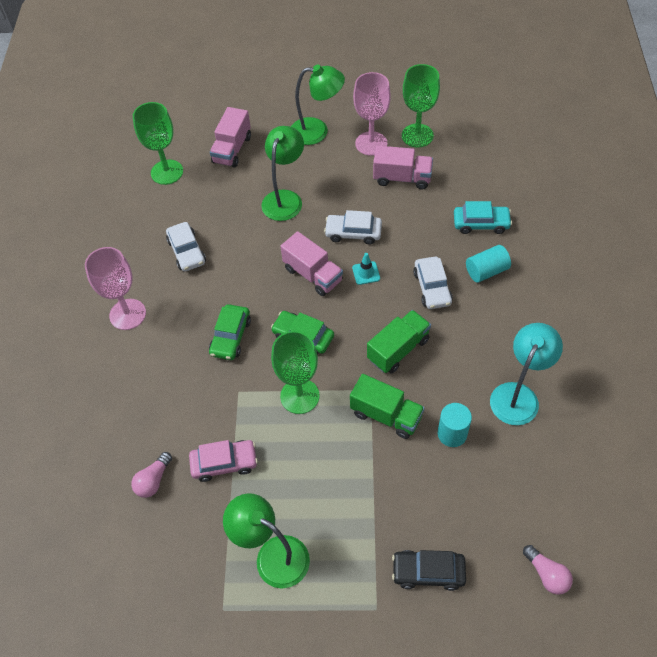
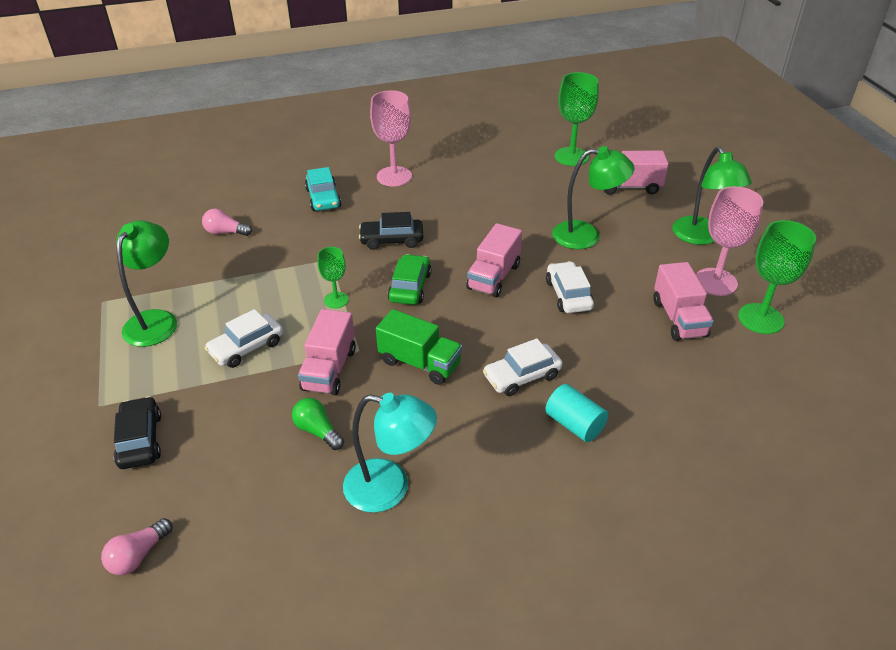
camera: 70 degrees right, 15 degrees down
white car [166,222,206,271] -> white car moved to [205,309,283,368]
pink car [189,440,258,482] -> none
green car [209,304,251,360] -> black car [359,212,423,250]
green goblet [271,331,320,414] -> green goblet [317,247,349,308], size x0.57
green truck [350,374,425,439] -> pink truck [298,309,356,395]
turquoise traffic cone [352,253,380,285] -> none
turquoise cylinder [438,403,472,447] -> green light bulb [292,398,344,450]
turquoise car [454,201,512,234] -> turquoise car moved to [305,167,341,211]

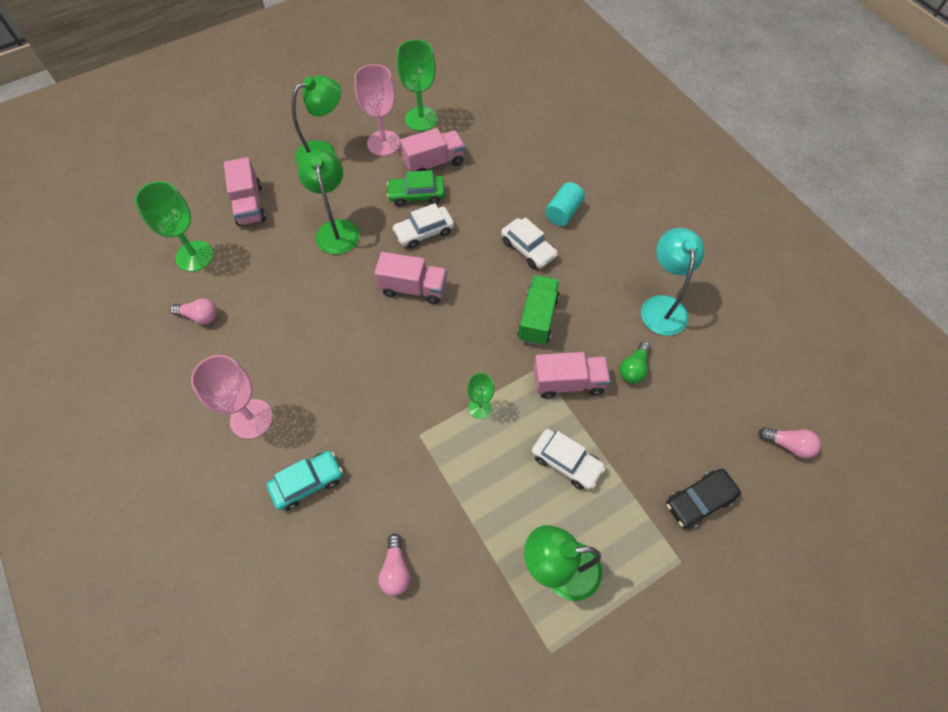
camera: 105 degrees left, 20 degrees up
black car [359,212,423,250] -> none
green car [388,254,432,305] -> green car moved to [387,170,445,206]
none -> pink light bulb [170,298,217,324]

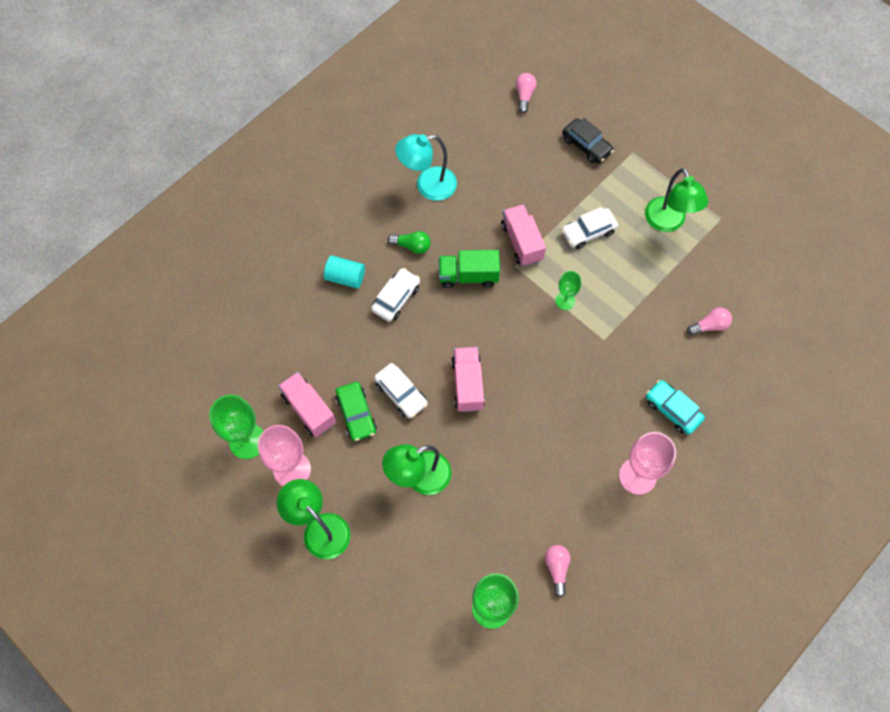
camera: 105 degrees left, 5 degrees up
pink truck [224,157,266,226] -> none
white car [532,429,606,490] -> white car turned 135 degrees counterclockwise [561,207,618,249]
green light bulb [620,341,651,384] -> green light bulb moved to [388,231,430,254]

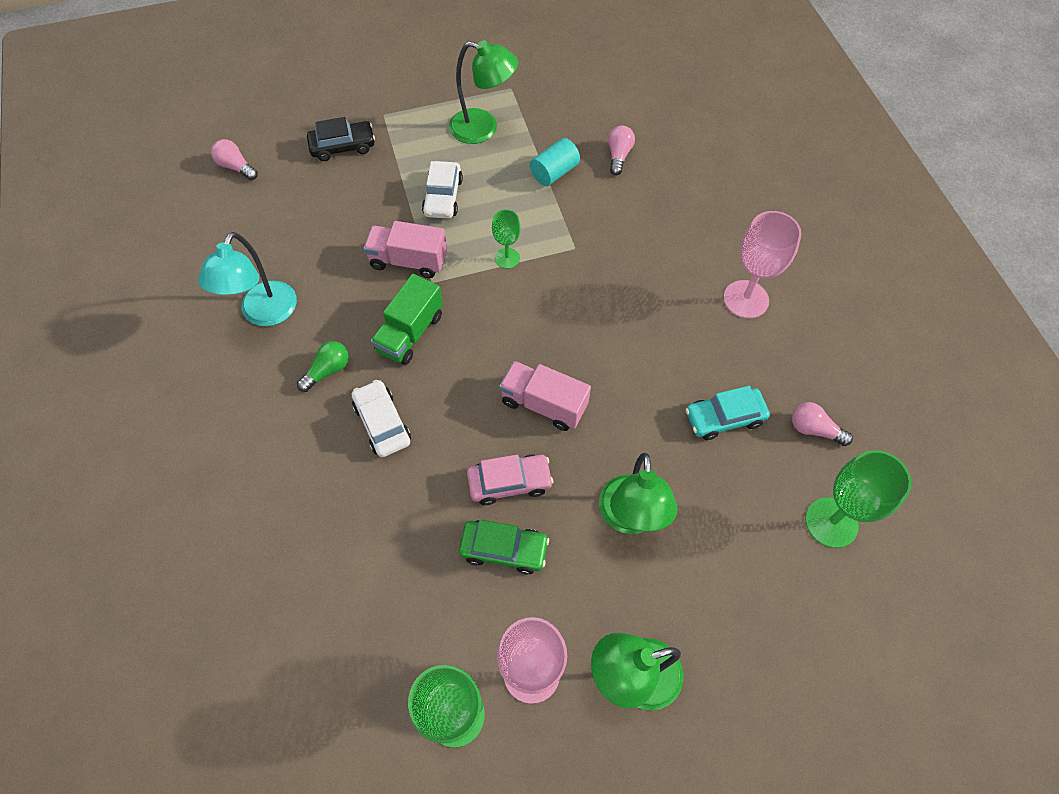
camera: 60 degrees left, 5 degrees down
pink truck [278,372,336,437] -> none
turquoise cylinder [324,255,365,289] -> turquoise cylinder moved to [530,138,580,186]
white car [374,363,428,419] -> pink car [467,455,553,505]
turquoise car [646,380,705,435] -> turquoise car moved to [685,386,770,440]

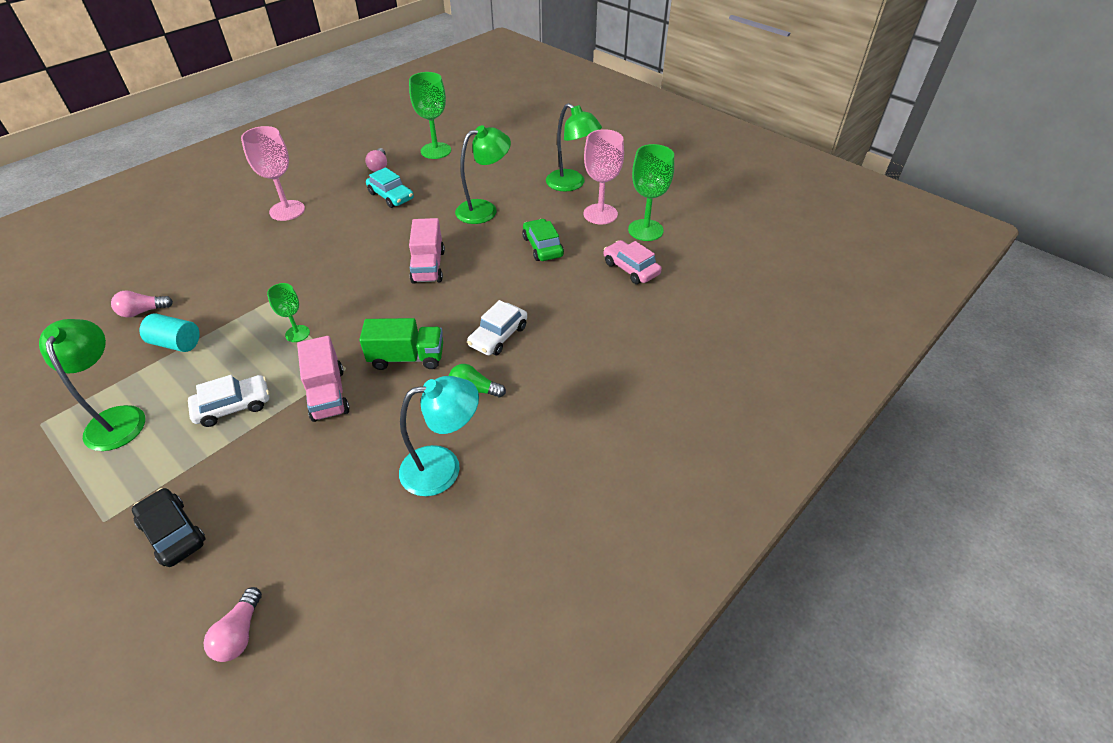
camera: 120 degrees left, 15 degrees down
pink car [467,455,553,505] -> pink car moved to [603,240,662,284]

